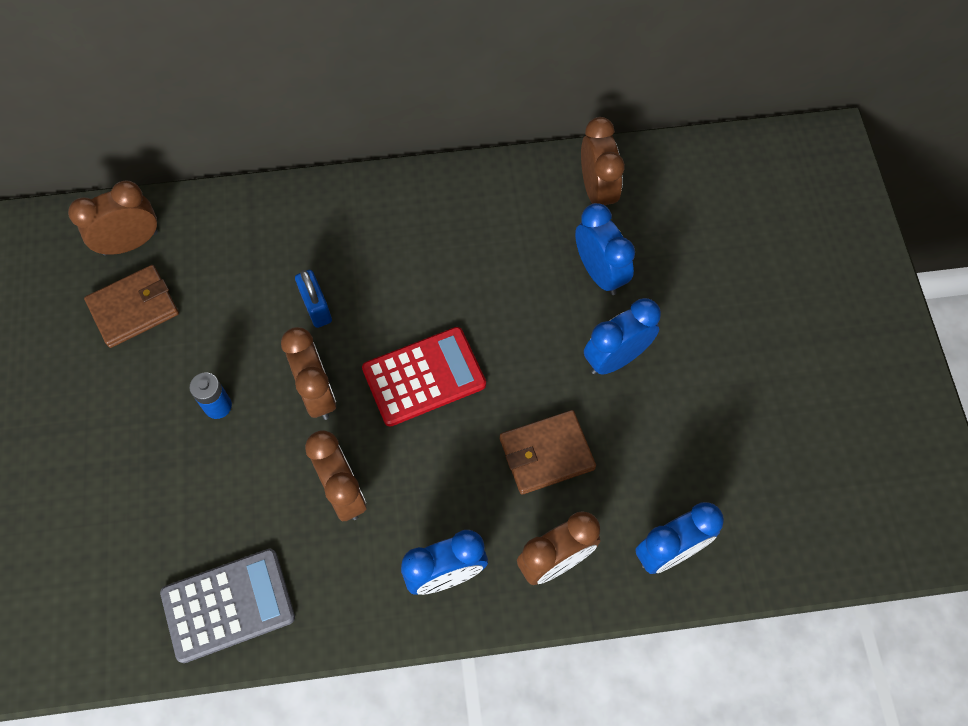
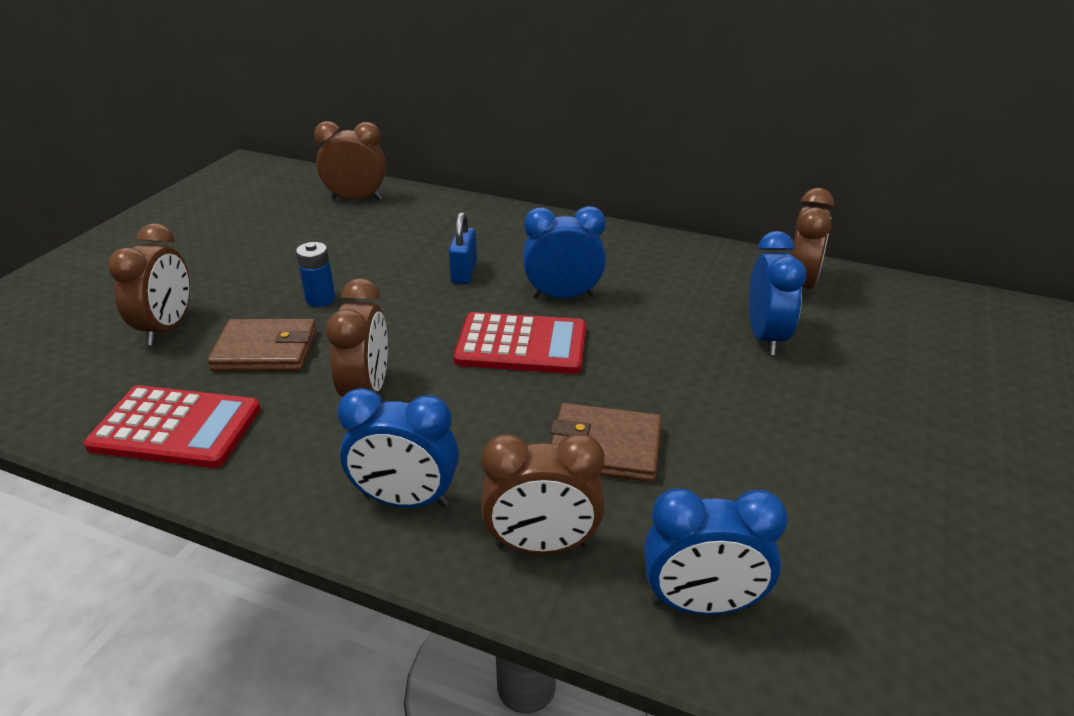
camera: 30 degrees right, 30 degrees down
brown wallet [84,265,179,348] -> brown wallet moved to [207,319,317,371]
grey calculator [160,549,295,663] -> red calculator [84,385,261,468]
brown clock [281,327,336,420] -> brown clock moved to [108,223,190,345]
blue clock [584,298,661,375] -> blue clock moved to [523,206,606,298]

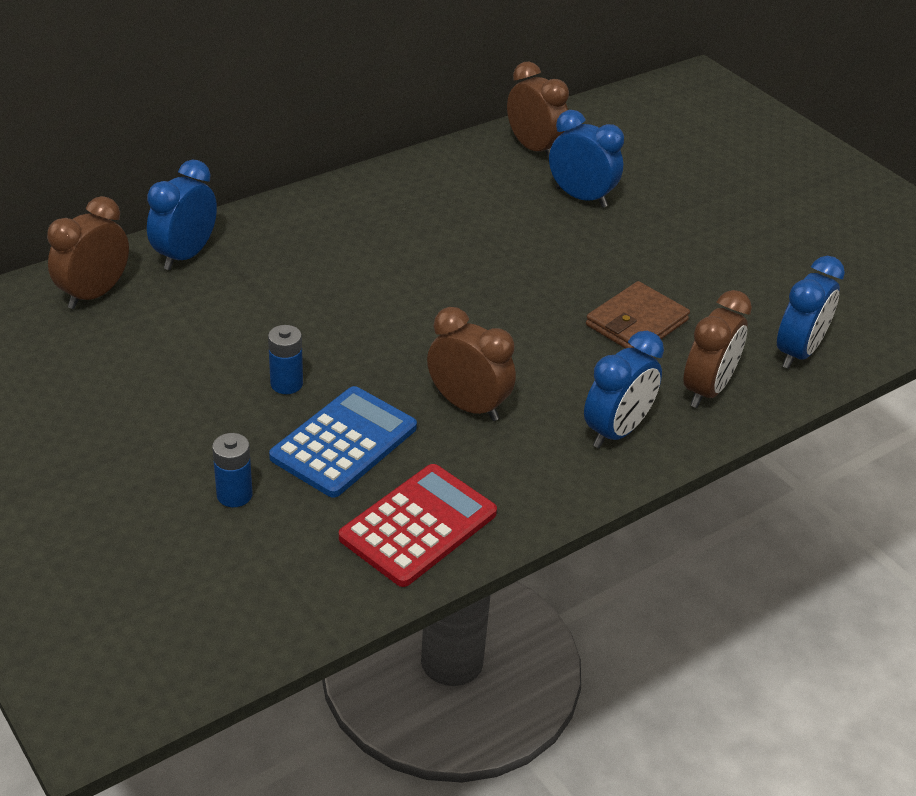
camera: 60 degrees left, 5 degrees up
brown clock [108,223,190,345] -> blue battery [212,433,252,507]
brown wallet [207,319,317,371] -> blue calculator [269,386,417,498]
blue padlock [449,212,477,284] -> none
red calculator [453,312,586,374] -> none
blue clock [523,206,606,298] -> blue clock moved to [147,160,217,270]

